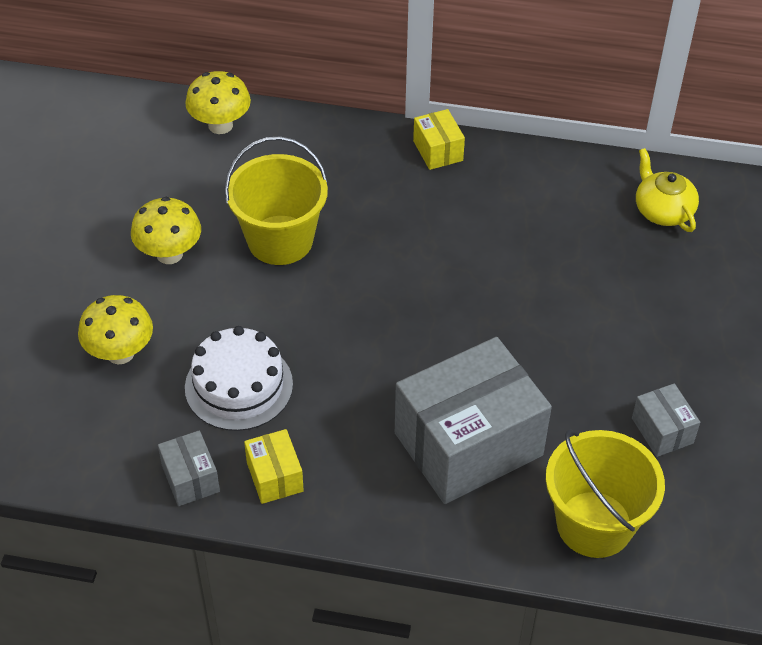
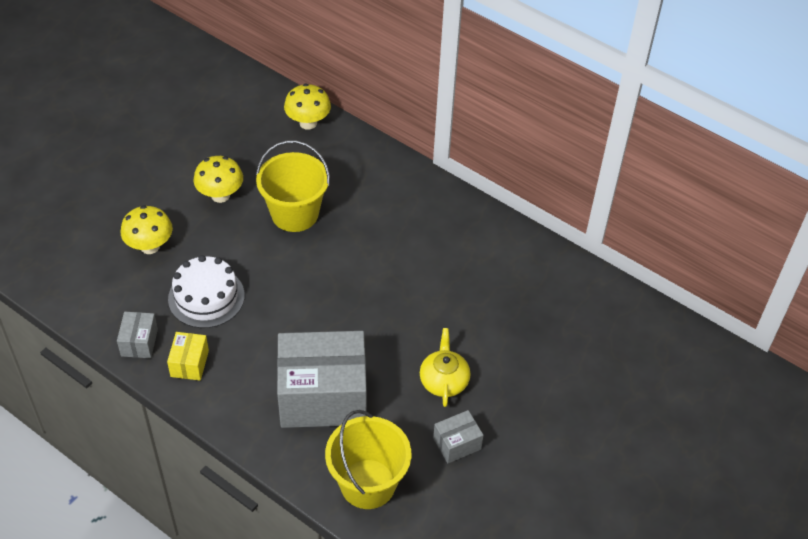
camera: 25 degrees right, 0 degrees up
yellow box [413,109,465,170] -> none
grey box [632,383,700,457] -> grey box turned 60 degrees clockwise [433,410,483,463]
yellow teapot [636,148,699,232] -> yellow teapot moved to [420,328,470,407]

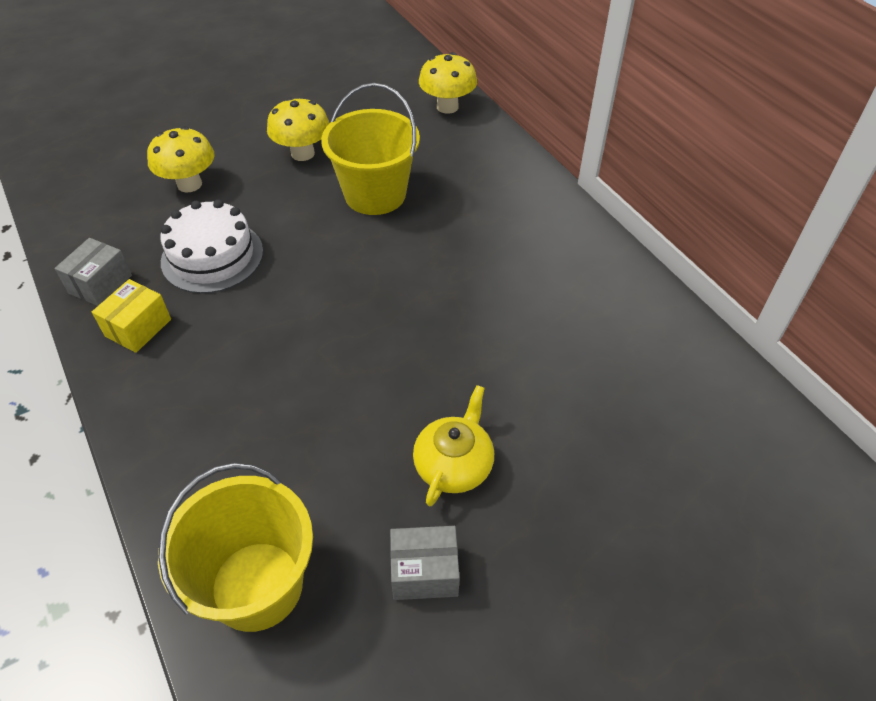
camera: 25 degrees right, 0 degrees up
grey box [277,331,367,428] -> none

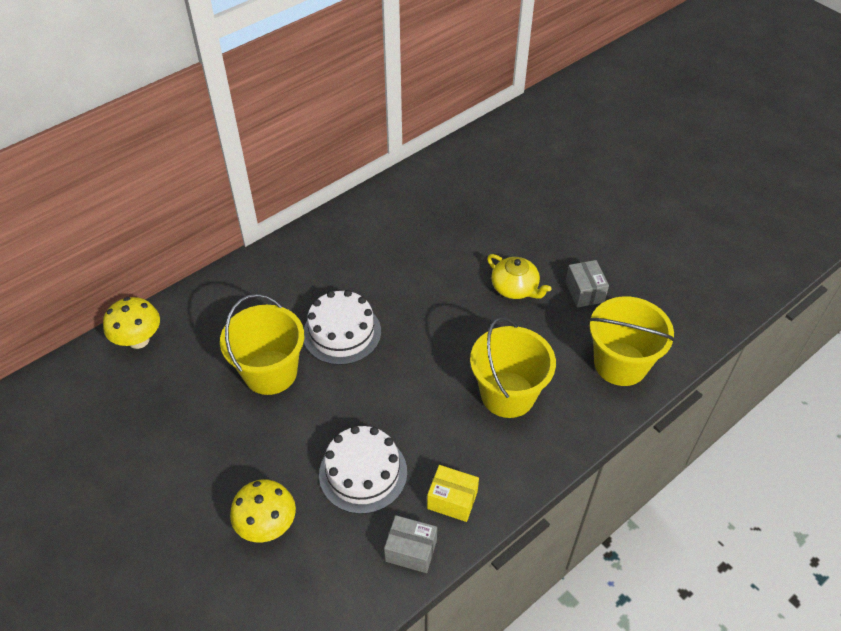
camera: 100 degrees left, 0 degrees up
yellow mushroom [267,97,330,161] -> none
yellow teapot [413,385,494,506] -> yellow teapot turned 150 degrees counterclockwise [487,254,551,299]
none -> white cake [304,290,381,365]
none -> yellow bucket [470,317,556,418]

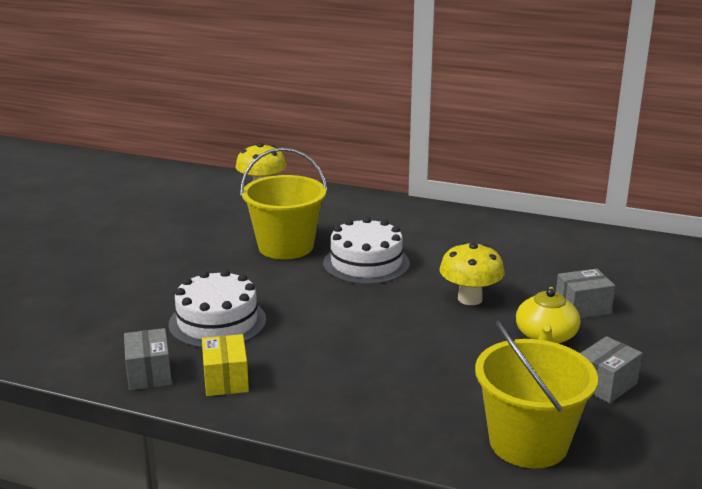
camera: 60 degrees right, 25 degrees down
yellow mushroom [230,479,296,542] -> yellow mushroom moved to [439,242,505,305]
yellow bucket [470,317,556,418] -> none
none -> grey box [556,269,615,318]

